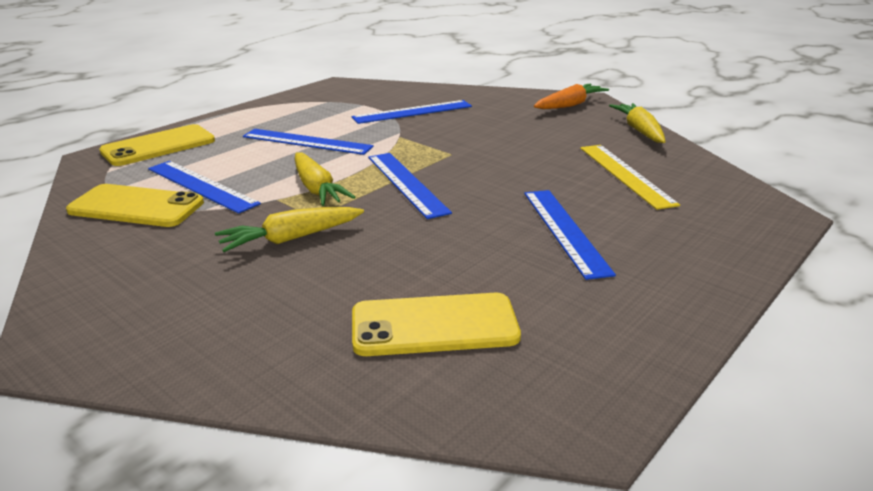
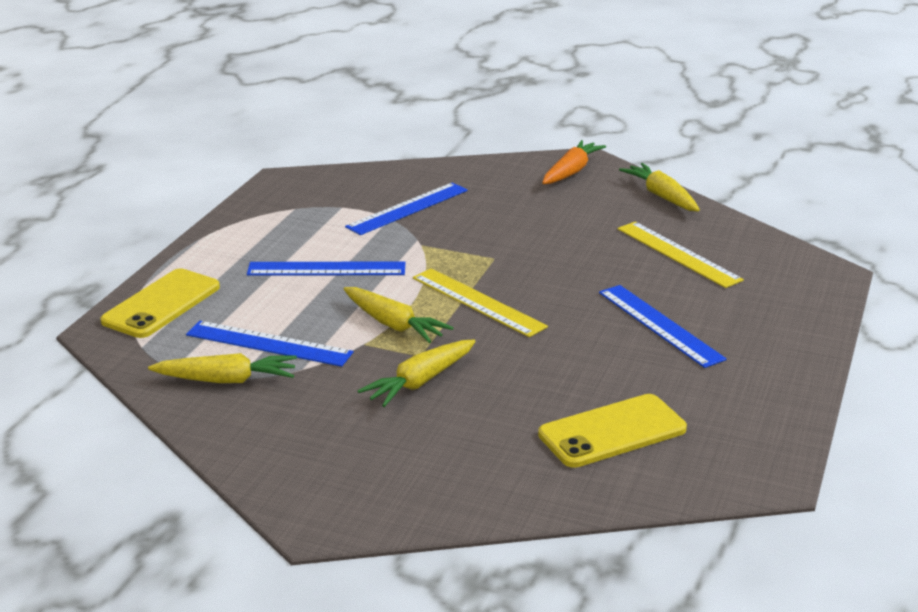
camera: 20 degrees left, 0 degrees up
yellow phone [66,184,204,227] -> yellow carrot [148,353,297,383]
blue ruler [368,153,452,219] -> yellow ruler [413,268,548,337]

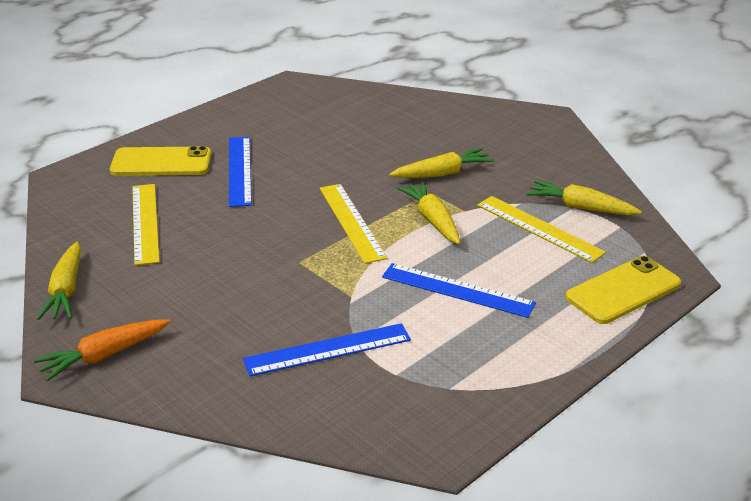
camera: 155 degrees left, 5 degrees up
blue ruler [186,321,353,367] -> yellow ruler [477,196,606,263]
yellow phone [538,394,687,468] -> yellow phone moved to [110,146,211,176]

